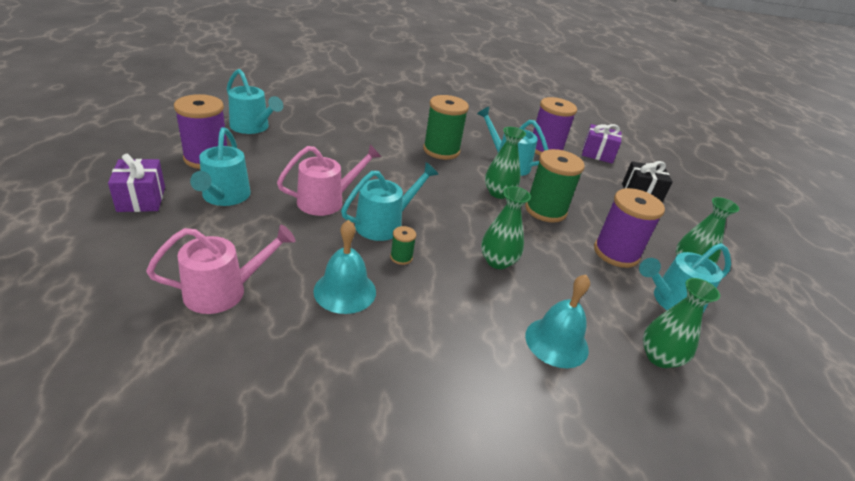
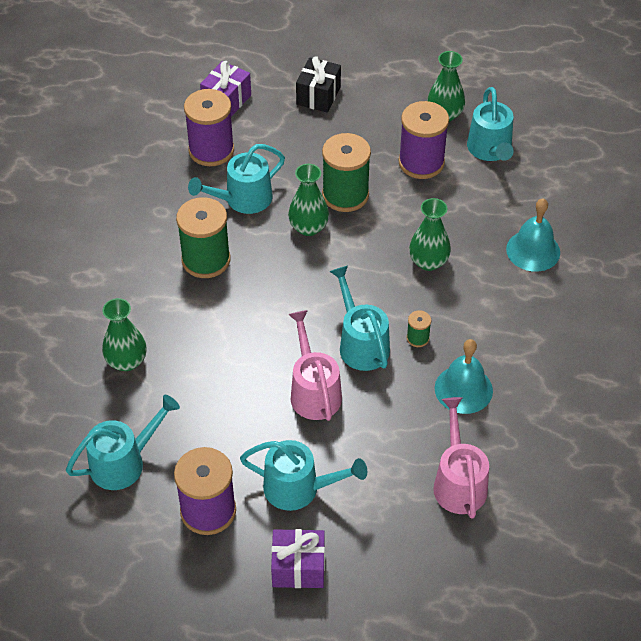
camera: 70 degrees left, 15 degrees up
green vase [643,278,720,368] -> green vase moved to [102,298,147,371]

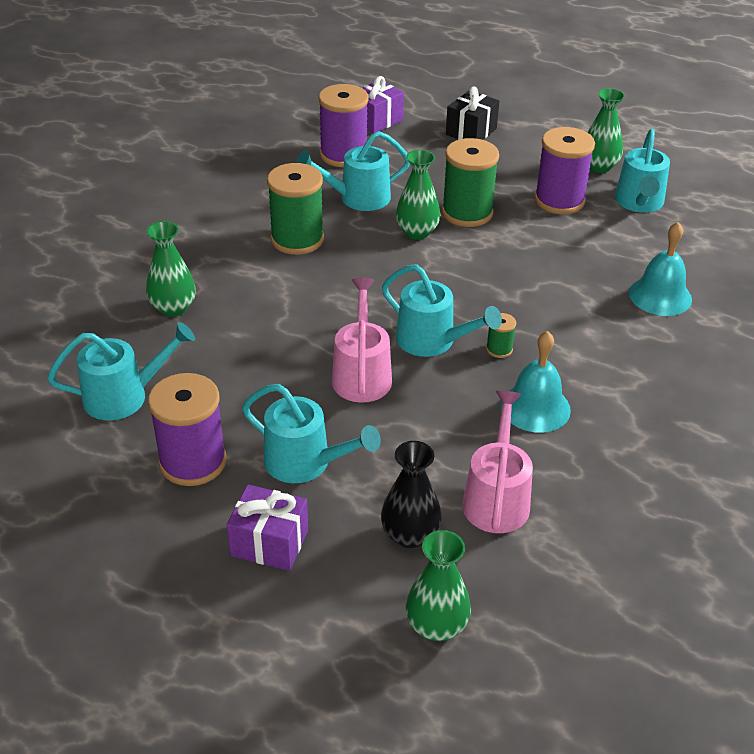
camera: 15 degrees right, 10 degrees down
turquoise watering can [329,266,390,371] -> turquoise watering can turned 135 degrees clockwise [382,264,502,357]
green vase [409,198,451,271] -> green vase moved to [405,530,471,641]
none -> black vase [381,441,442,548]

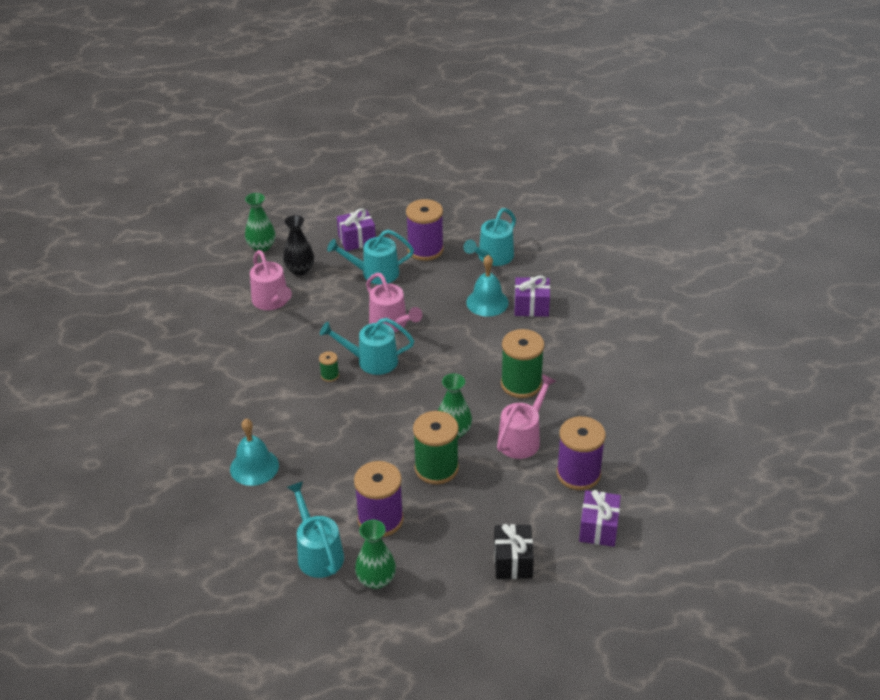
camera: 145 degrees right, 0 degrees up
green vase [146,221,196,317] -> purple gift [514,276,550,317]
turquoise watering can [296,131,410,211] -> pink watering can [497,374,556,459]
turquoise bell [501,331,571,433] -> turquoise bell moved to [466,255,509,317]

